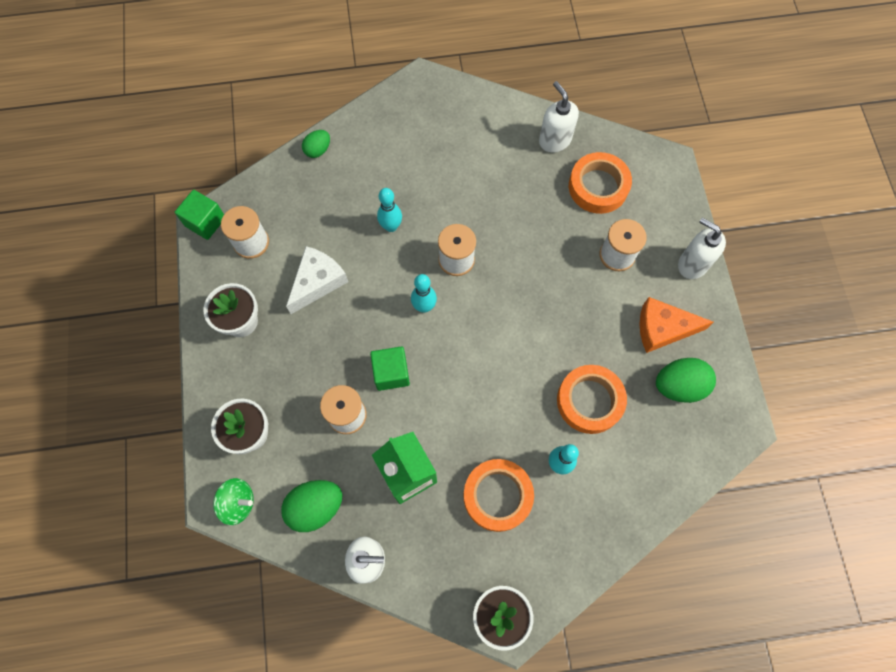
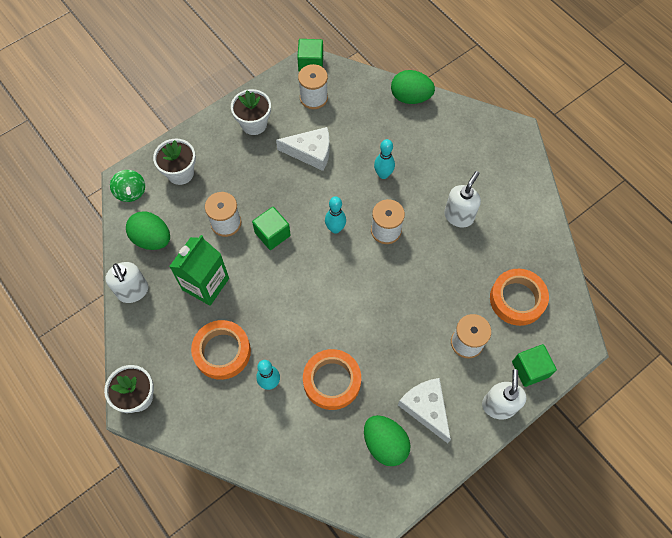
camera: 60 degrees right, 5 degrees down
green egg [302,130,330,158] -> green egg [391,70,435,104], size x1.67
white soap dispenser [539,81,579,152] -> white soap dispenser moved to [444,171,481,228]
orange cheese [640,297,714,353] -> white cheese [398,378,451,443]
none -> green cube [512,344,557,387]

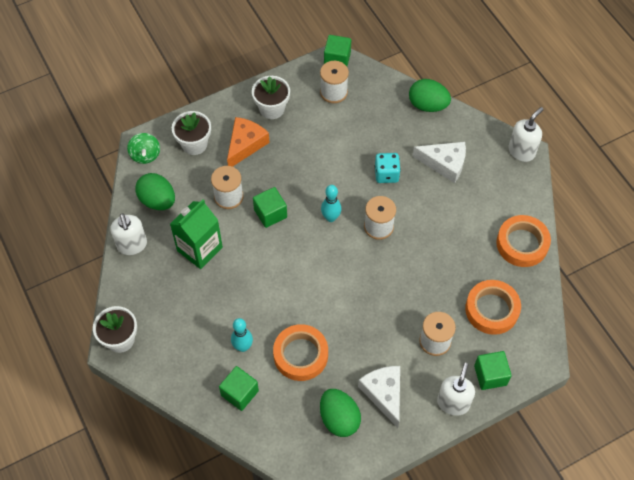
camera: 10 degrees right, 5 degrees down
orange tape [191,320,251,380] -> orange tape moved to [496,215,551,267]
white cheese [276,127,330,171] -> white cheese moved to [412,142,466,183]
turquoise bowling pin [374,139,395,179] -> turquoise dice [375,153,401,183]
white soap dispenser [444,171,481,228] -> white soap dispenser moved to [508,107,544,162]
none -> green cube [219,366,259,411]
none -> orange cheese [227,117,270,167]

